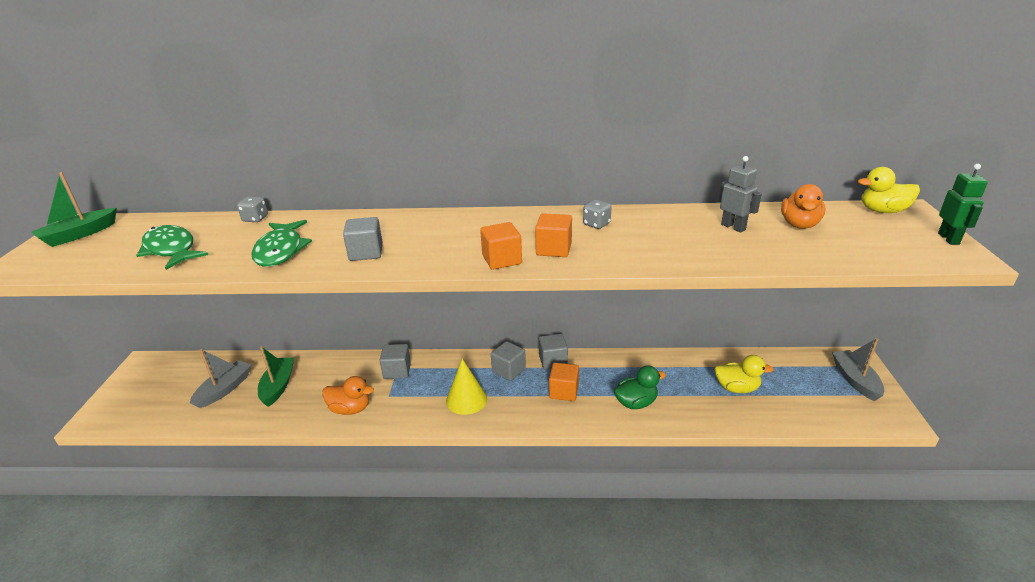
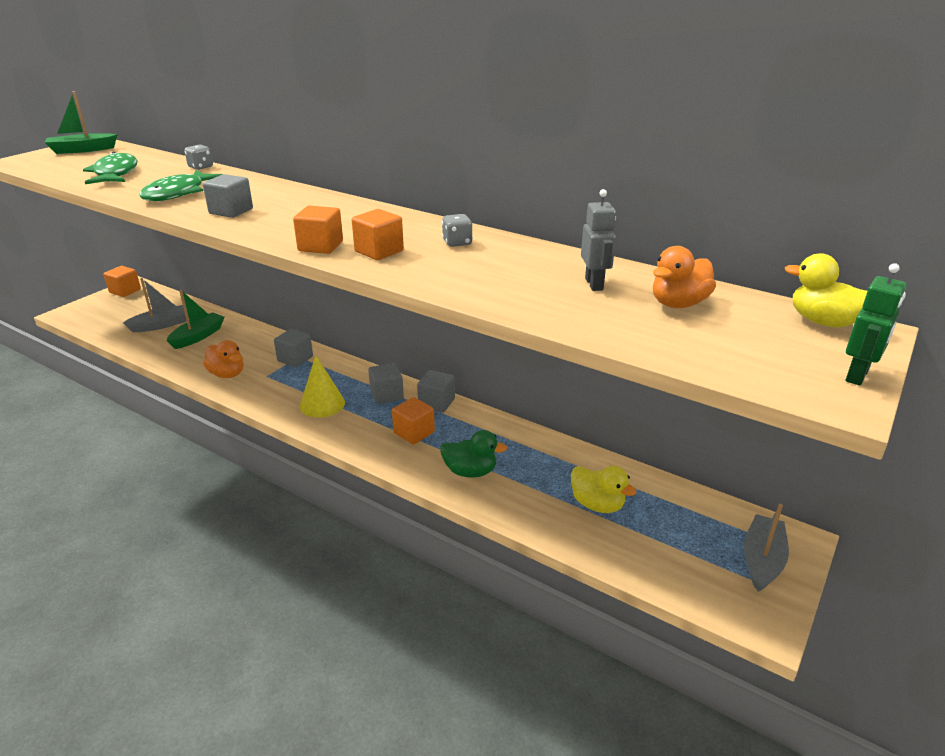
camera: 30 degrees right, 0 degrees up
none -> orange cube [104,266,141,297]

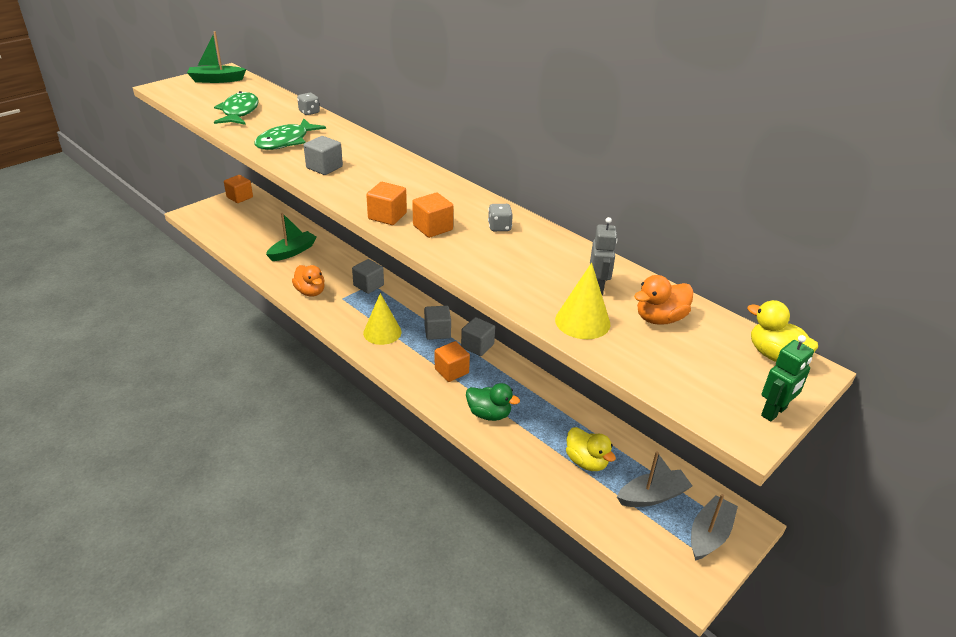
camera: 10 degrees right, 5 degrees up
grey boat [123,278,188,332] -> grey boat moved to [617,451,692,507]
none -> yellow cone [555,263,610,339]

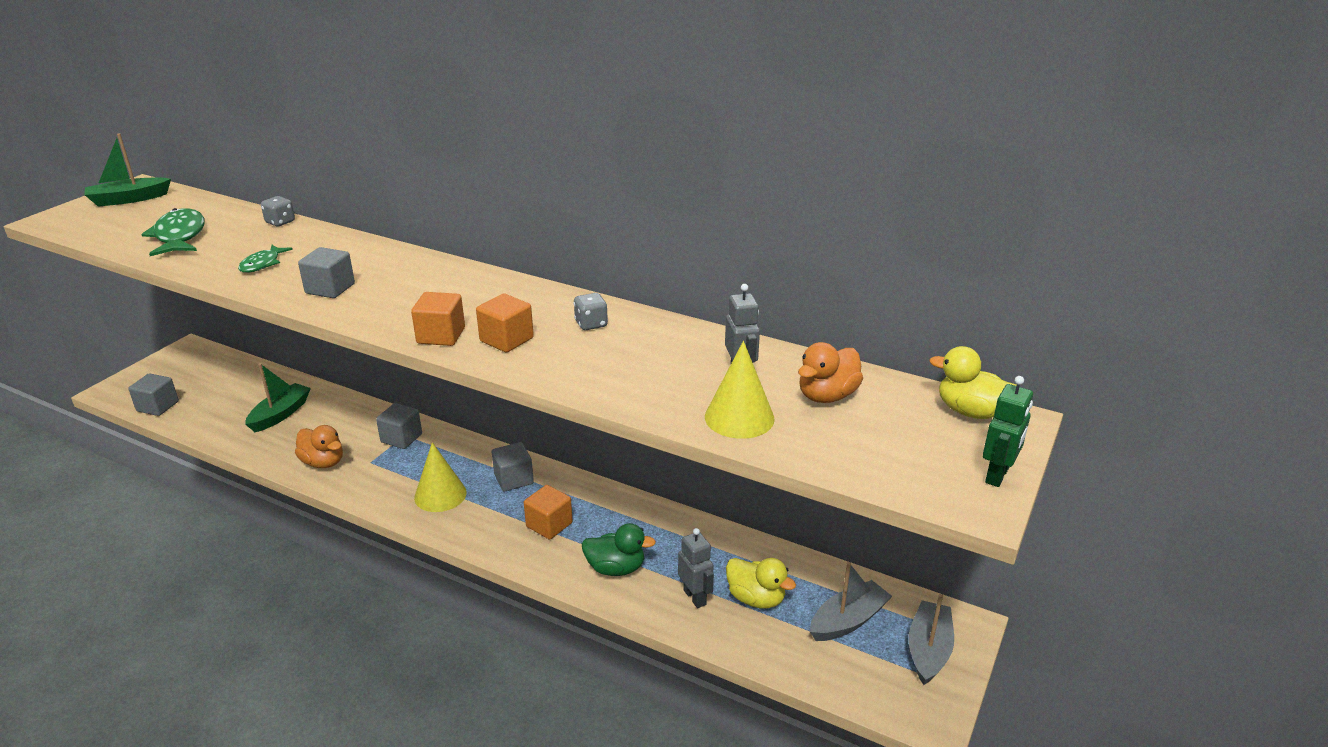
camera: 15 degrees left, 5 degrees down
orange cube [224,175,253,203] -> none
green fish [254,118,326,150] -> green fish [238,245,293,273], size x0.58
grey cube [461,317,495,356] -> grey cube moved to [128,373,179,416]
none -> grey robot [678,528,714,608]

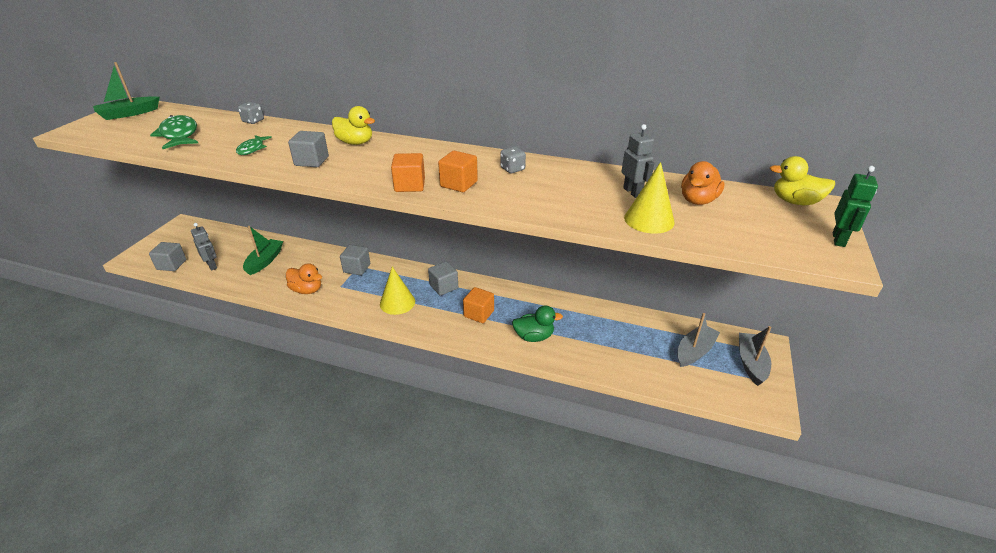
camera: 10 degrees left, 5 degrees up
grey robot [678,528,714,608] -> grey robot moved to [191,223,217,271]
yellow duck [726,558,796,609] -> yellow duck moved to [332,106,375,145]

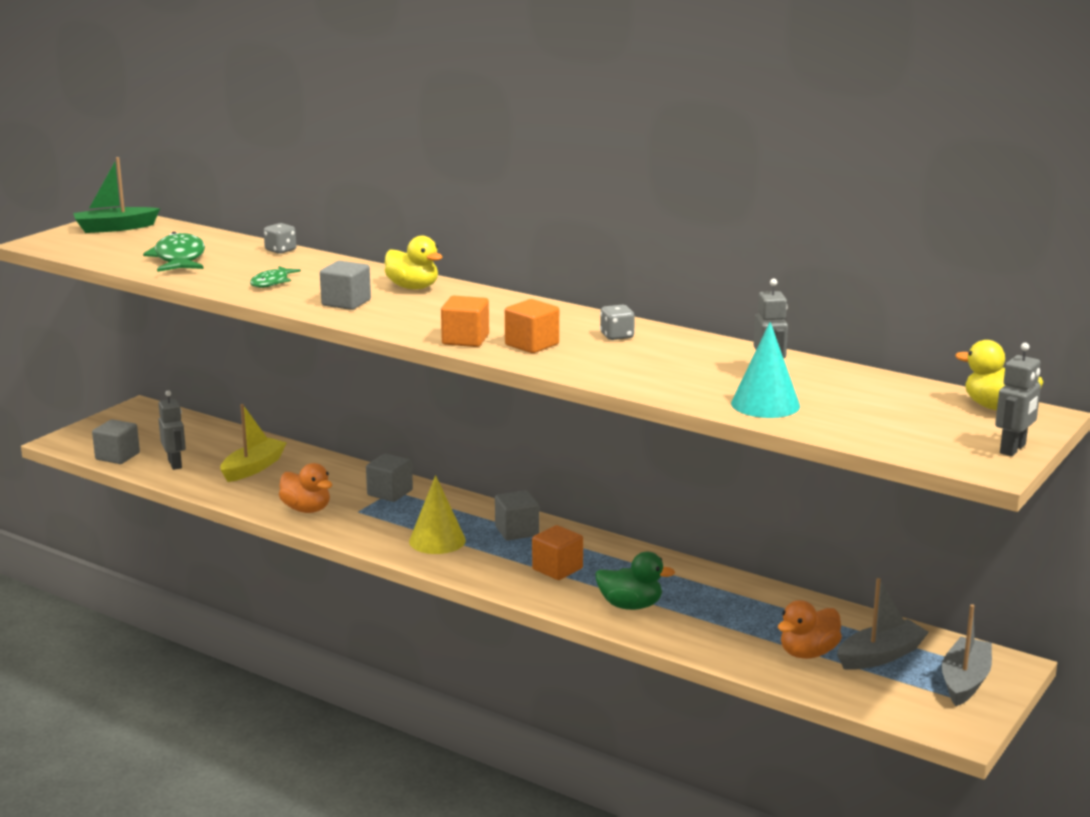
camera: 15 degrees right, 15 degrees down
green boat [243,226,283,275] -> yellow boat [220,404,287,482]
yellow cone [624,162,675,234] -> turquoise cone [731,322,800,418]
orange duck [681,161,725,205] -> orange duck moved to [778,600,842,659]
green robot [833,166,878,247] -> grey robot [995,343,1041,456]

